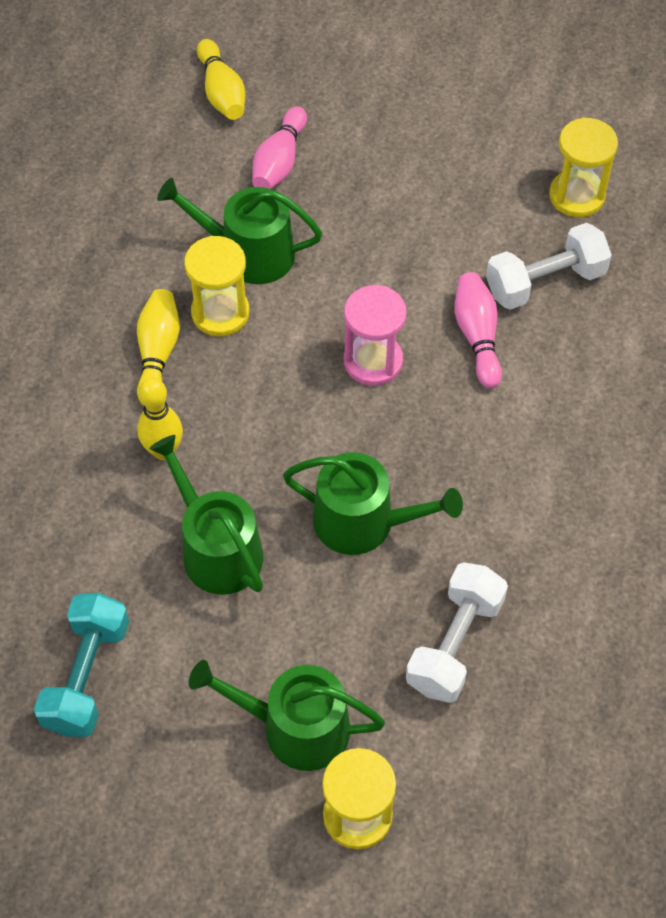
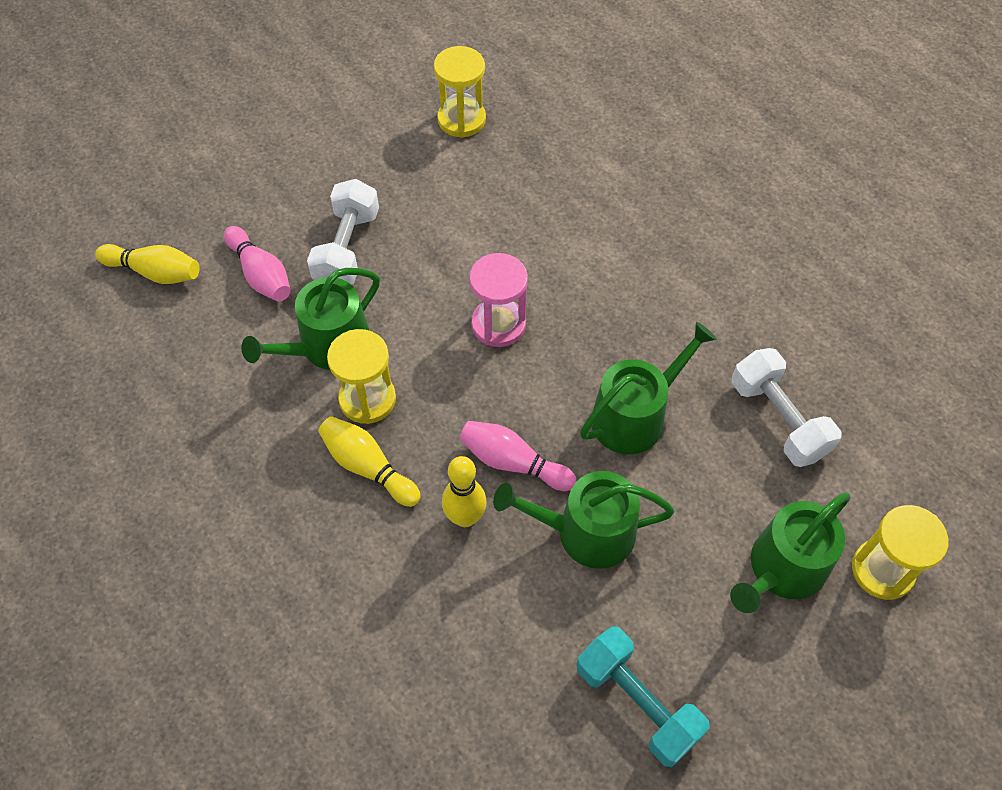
camera: 55 degrees left, 0 degrees up
pink bowling pin [454,272,502,388] -> pink bowling pin moved to [459,421,576,491]
white dumbbell [486,223,612,310] -> white dumbbell moved to [307,179,379,285]

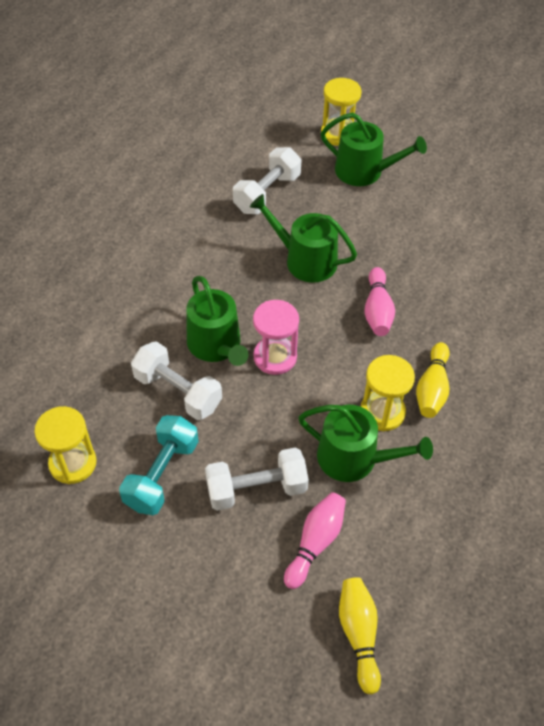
camera: 115 degrees left, 5 degrees down
yellow bowling pin [442,456,487,527] -> none
green watering can [493,471,675,569] -> green watering can moved to [186,276,249,366]
turquoise dumbbell [576,626,710,767] -> turquoise dumbbell moved to [119,415,199,515]
none -> white dumbbell [131,341,222,420]

